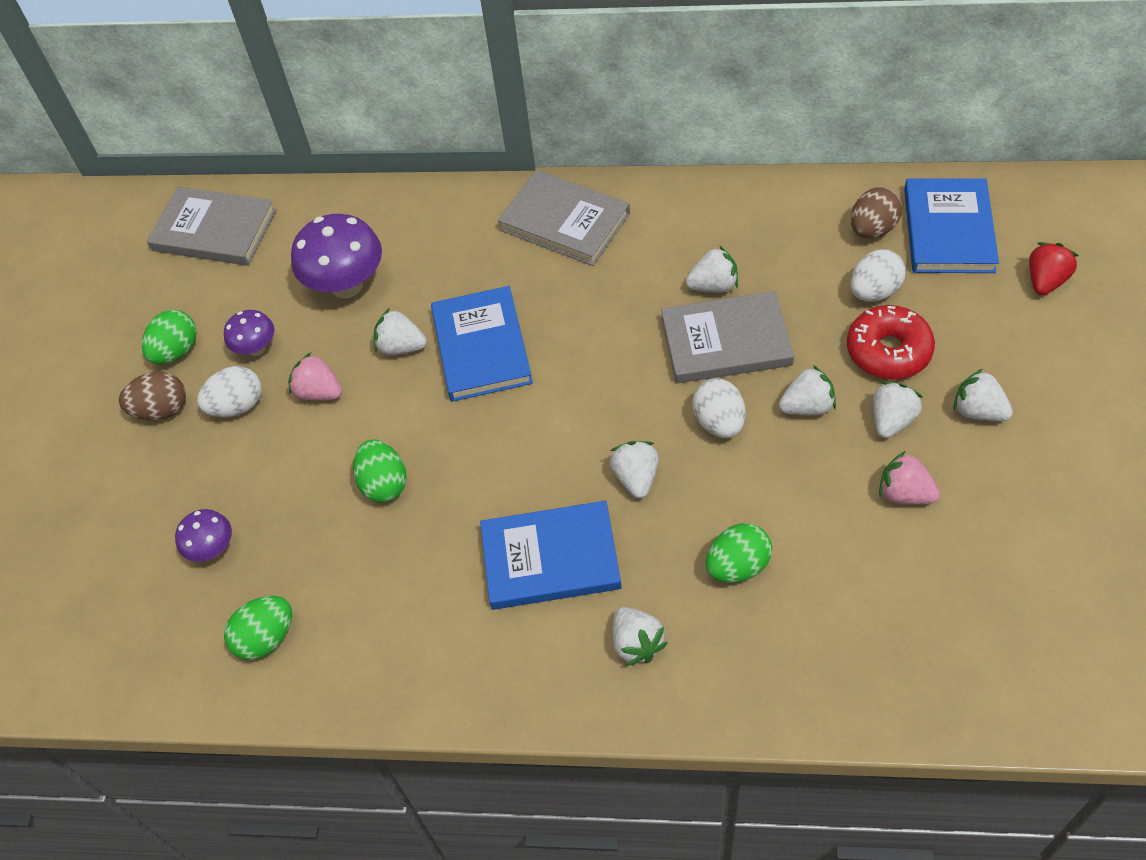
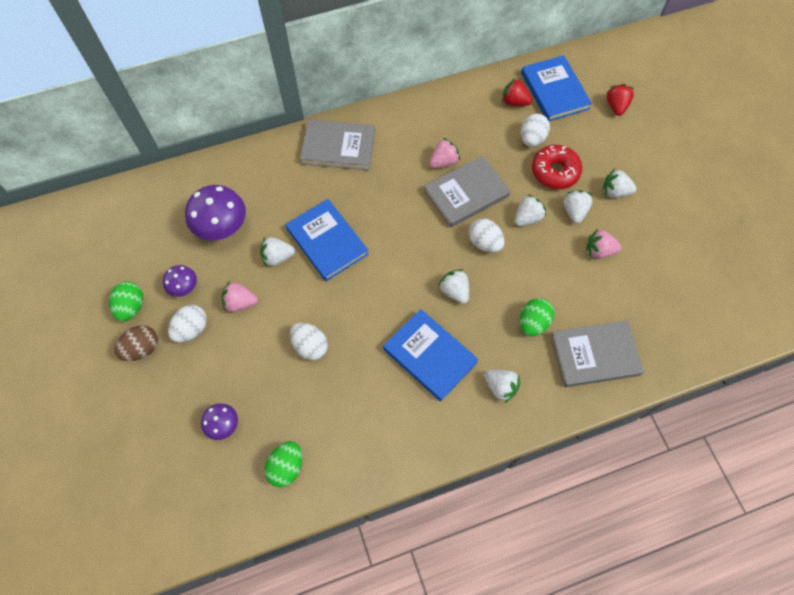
camera: 30 degrees left, 10 degrees up
grey book [147,187,276,266] -> grey book moved to [551,320,644,387]
green egg [353,439,407,503] -> white egg [290,323,328,360]
blue book [480,501,622,610] -> blue book turned 75 degrees clockwise [383,309,479,401]
white strawberry [686,246,738,293] -> pink strawberry [430,138,460,168]
brown egg [851,187,902,239] -> red strawberry [502,78,532,106]

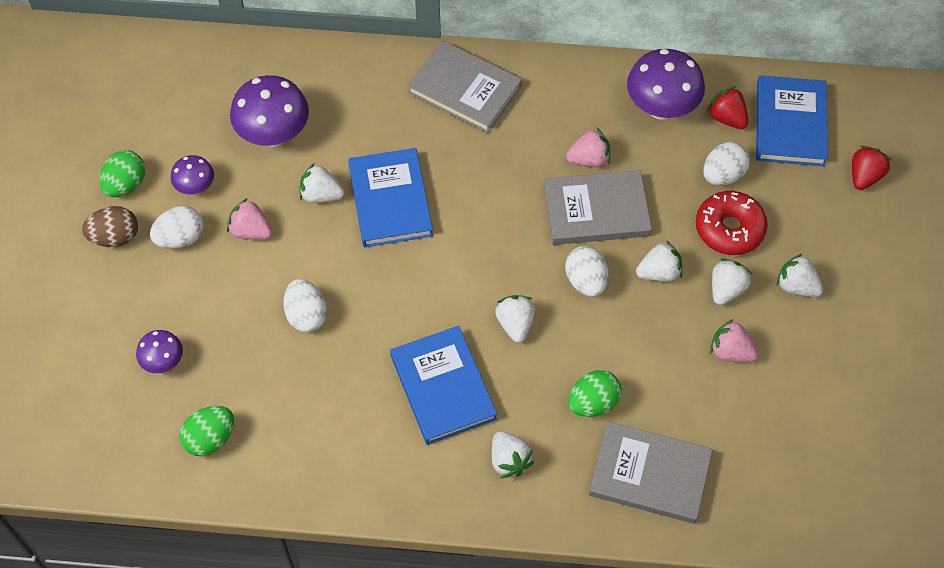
camera: 25 degrees right, 5 degrees down
none -> purple mushroom [627,49,705,120]

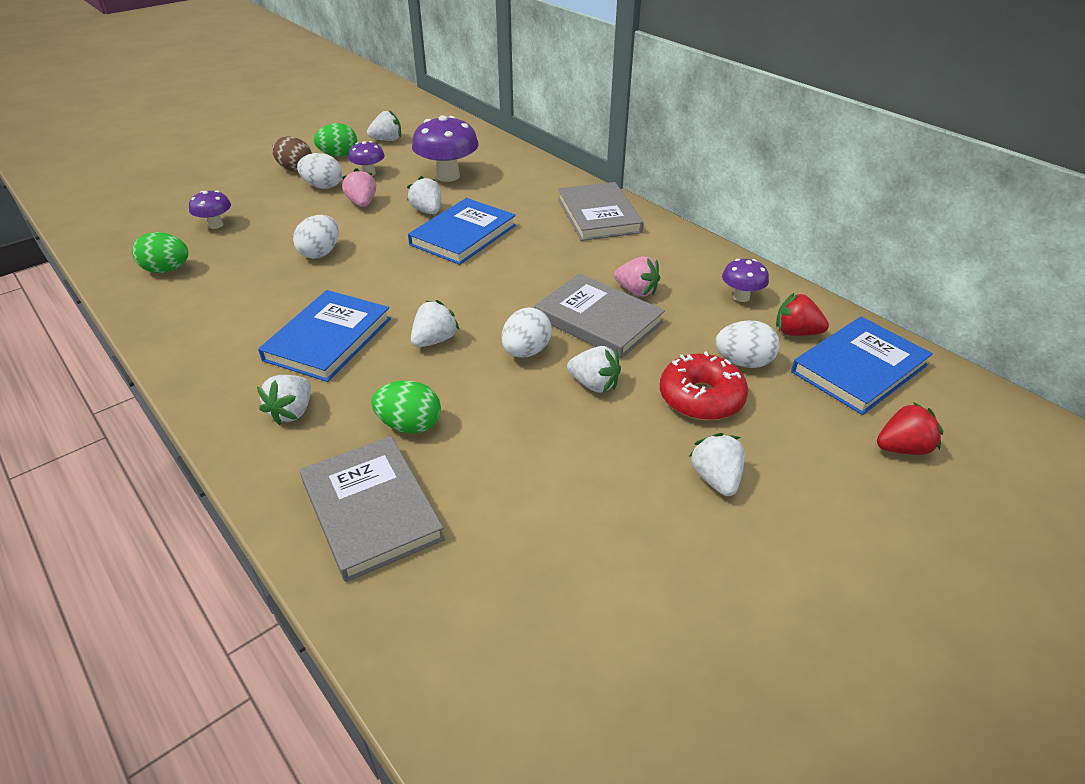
camera: 45 degrees right, 20 degrees down
purple mushroom [627,49,705,120] -> purple mushroom [722,259,769,302], size x0.55
red strawberry [706,86,748,129] -> red strawberry turned 75 degrees counterclockwise [776,292,829,336]
pink strawberry [710,319,758,362] -> none
white strawberry [712,259,752,305] -> white strawberry moved to [367,110,401,141]

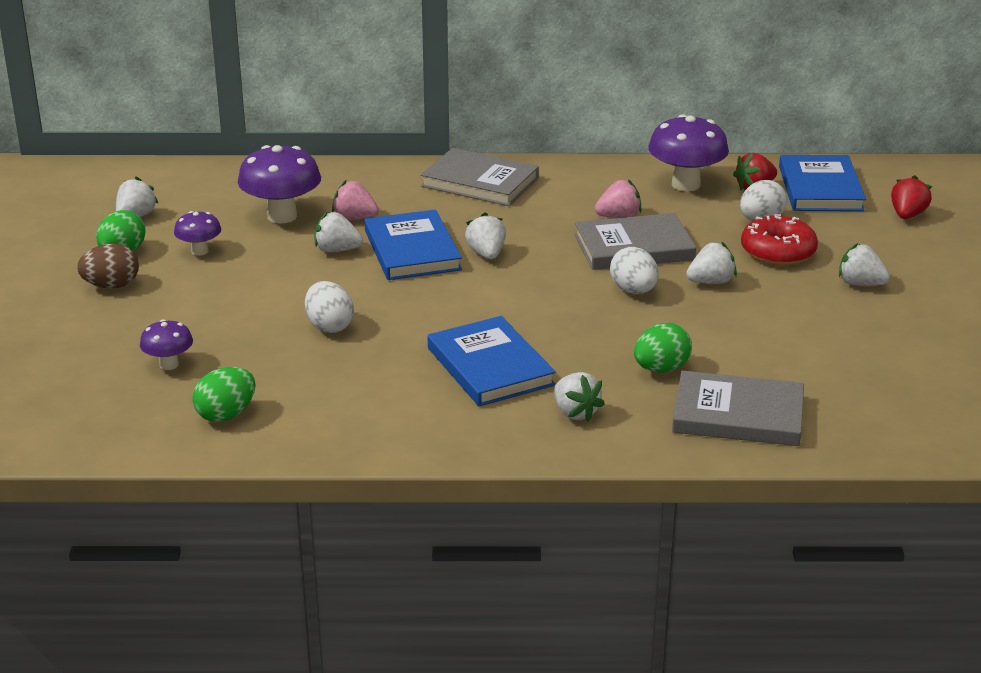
camera: 50 degrees left, 10 degrees down
white egg [297,153,342,189] -> none
pink strawberry [342,168,376,207] -> pink strawberry moved to [332,180,379,220]
white strawberry [411,300,460,347] -> white strawberry moved to [465,213,506,259]
purple mushroom [722,259,769,302] -> purple mushroom [648,114,729,191], size x1.83

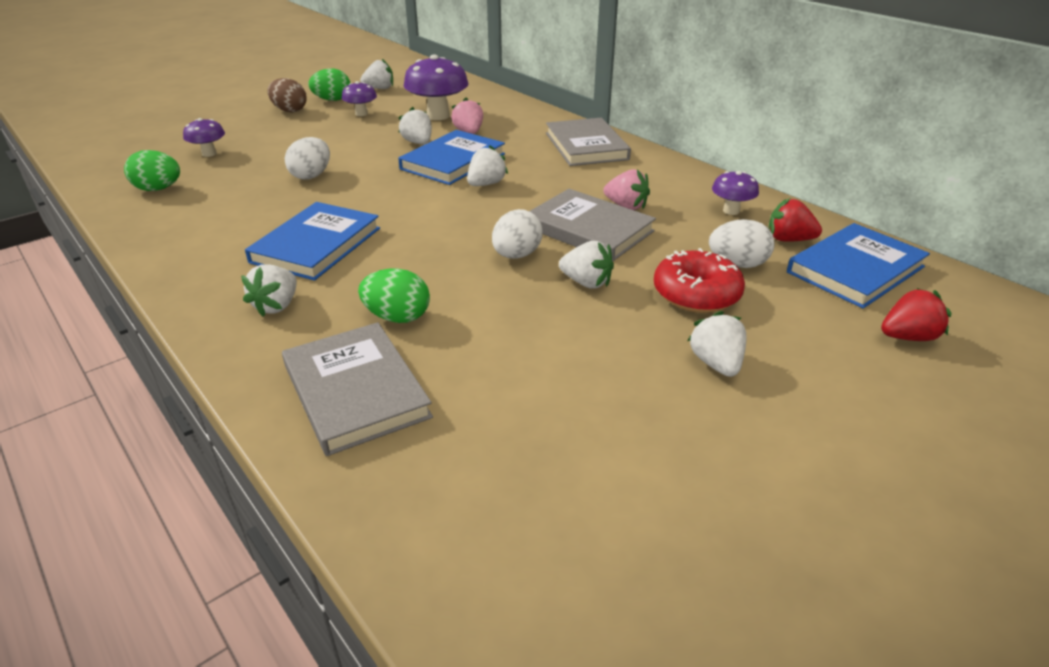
camera: 50 degrees right, 5 degrees up
purple mushroom [648,114,729,191] -> purple mushroom [712,171,759,215], size x0.55

